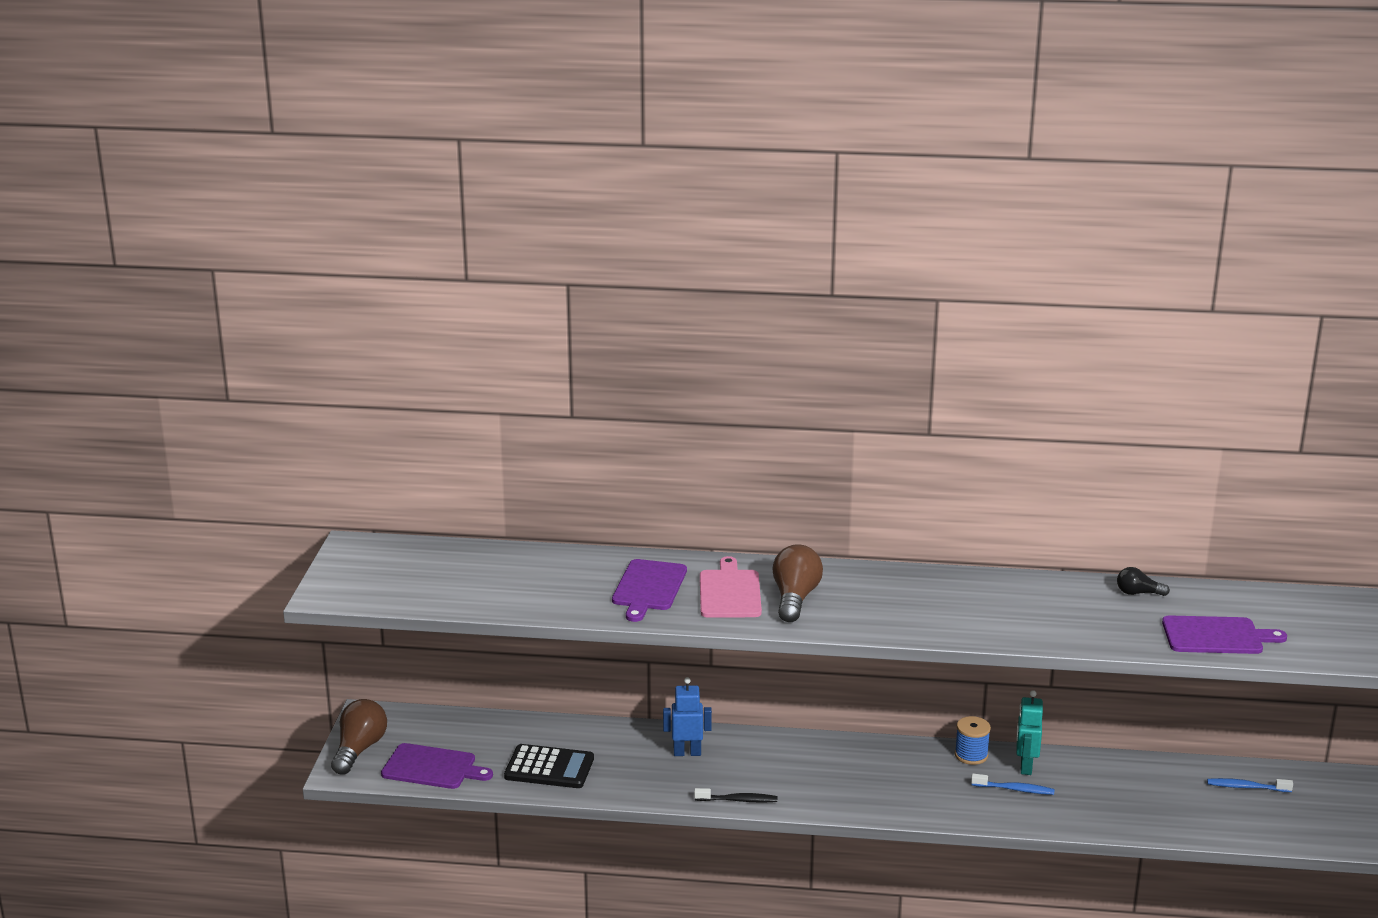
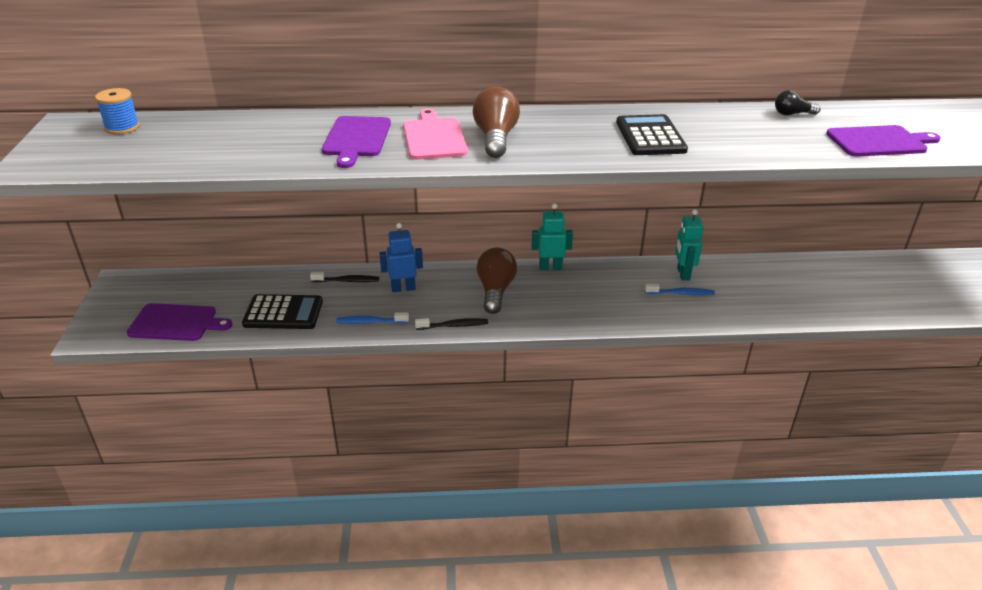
camera: 10 degrees left, 10 degrees up
brown light bulb [331,699,387,775] -> brown light bulb moved to [477,247,517,314]
blue spool [955,716,991,765] -> blue spool moved to [95,88,140,135]
blue toothbrush [1207,778,1293,792] -> blue toothbrush moved to [336,312,409,324]
none -> black toothbrush [310,272,379,282]
none -> turquoise robot [531,203,573,270]
none -> black calculator [616,114,688,155]

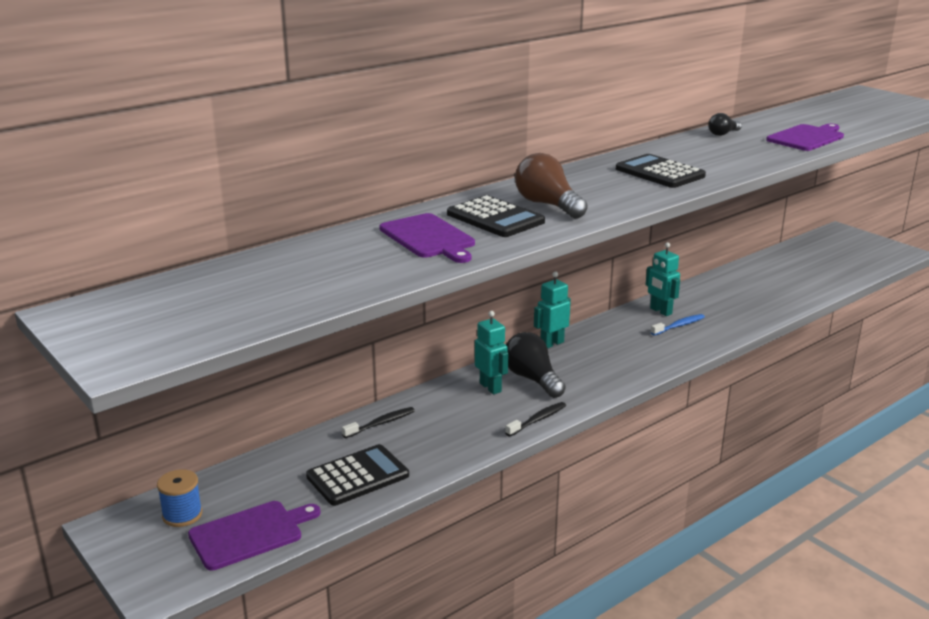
camera: 35 degrees left, 10 degrees down
blue spool [95,88,140,135] -> blue spool moved to [157,469,202,527]
blue toothbrush [336,312,409,324] -> none
blue robot [379,223,423,292] -> none
pink cutting board [403,109,468,159] -> black calculator [447,195,545,237]
brown light bulb [477,247,517,314] -> black light bulb [506,332,566,398]
none -> turquoise robot [475,311,508,394]

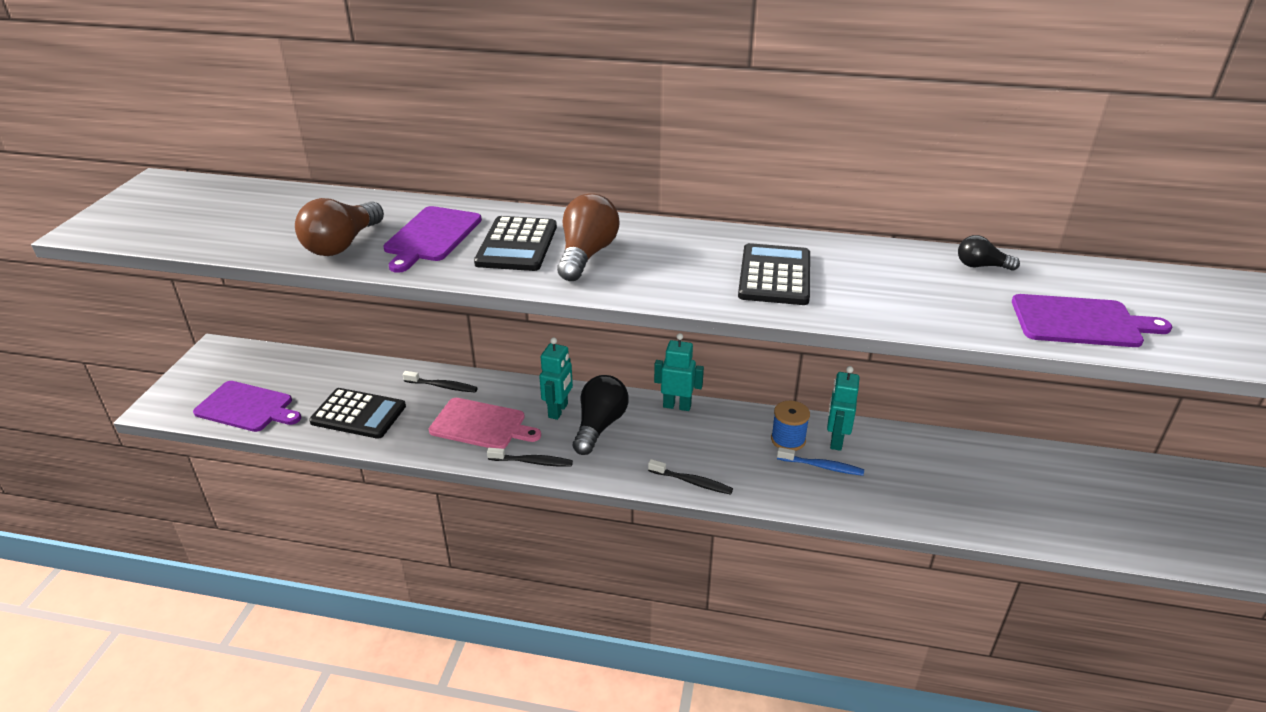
camera: 50 degrees right, 10 degrees up
blue spool [157,469,202,527] -> blue spool moved to [771,401,810,451]
none -> brown light bulb [295,198,384,256]
none -> pink cutting board [429,398,541,449]
none -> black toothbrush [648,459,733,495]

